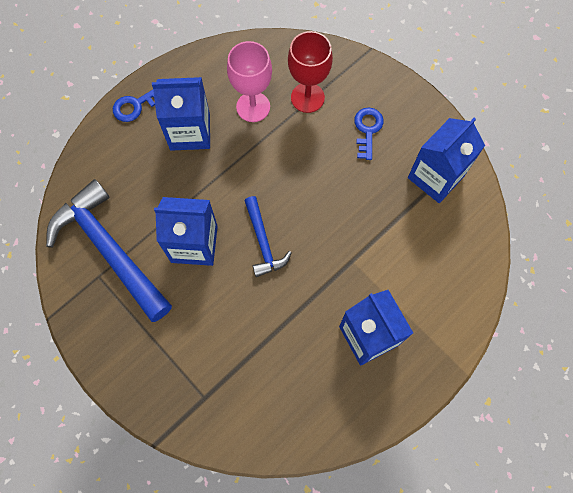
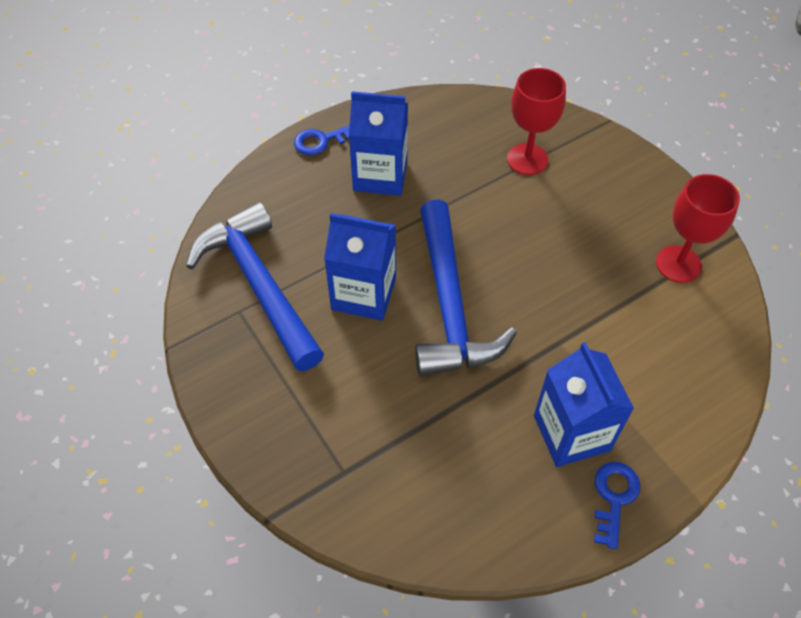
camera: 10 degrees right, 15 degrees down
pink goblet [227,41,272,122] -> none
blue hammer [244,196,292,277] -> blue hammer [415,199,517,376], size x1.91
blue key [354,108,384,160] -> blue key moved to [594,462,640,549]
blue carton [408,118,485,203] -> red goblet [656,174,740,283]

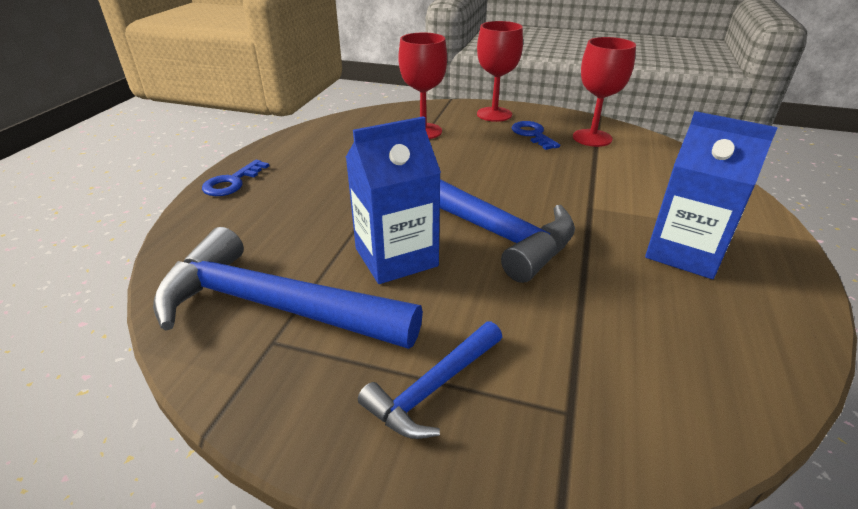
camera: 40 degrees left, 20 degrees down
blue carton [349,91,408,196] -> none
blue key [594,462,640,549] -> blue key moved to [512,121,560,150]
none -> blue hammer [358,322,502,439]
none -> red goblet [477,21,523,122]

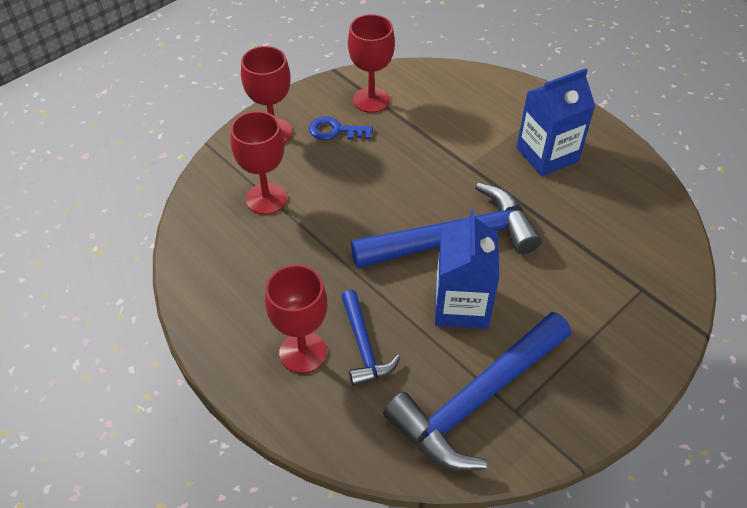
camera: 60 degrees left, 15 degrees up
blue key [202,160,269,196] -> none
blue hammer [358,322,502,439] -> blue hammer moved to [341,290,400,386]
none -> red goblet [265,265,327,373]

